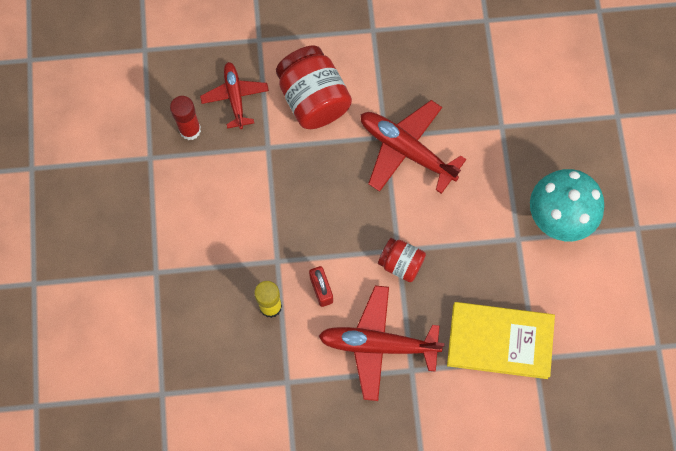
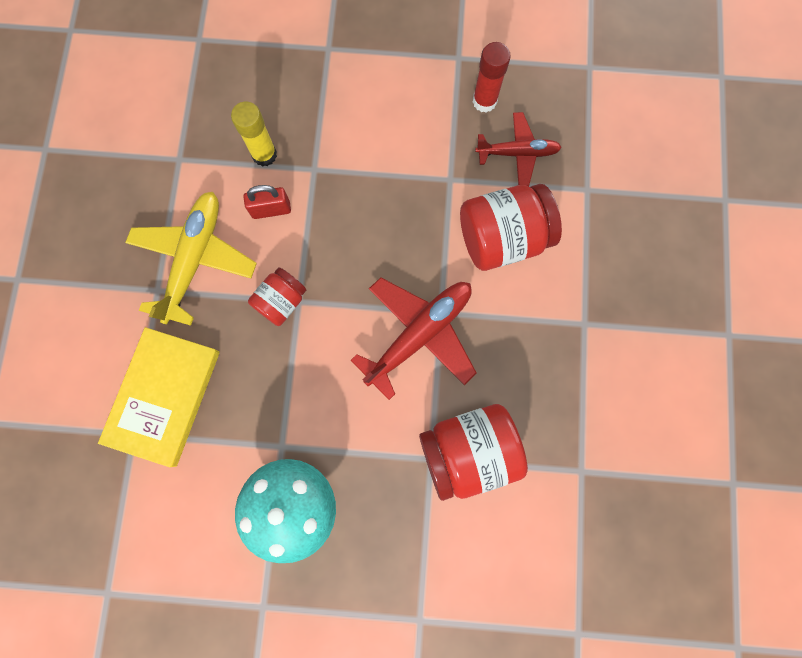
camera: 100 degrees right, 5 degrees up
red plane [319,285,445,401] -> yellow plane [125,192,257,326]
none -> red jar [419,404,528,501]

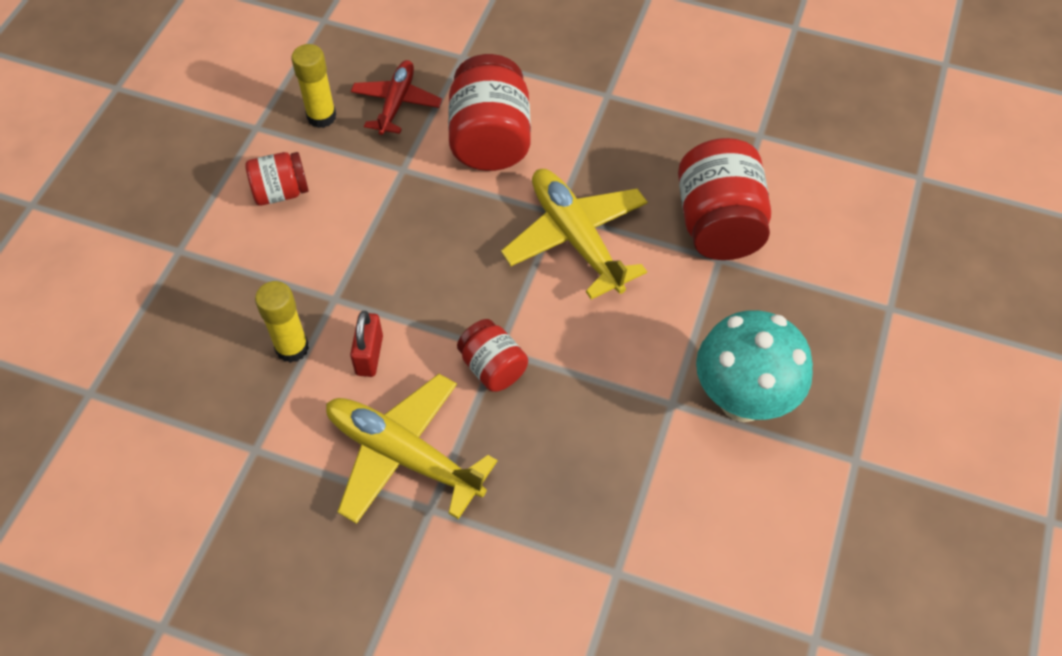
camera: 75 degrees left, 20 degrees down
yellow book [98,327,220,467] -> none
red plane [351,277,477,400] -> yellow plane [501,169,648,299]
red glue stick [472,42,511,112] -> yellow glue stick [291,44,336,128]
none -> red jar [245,152,309,206]

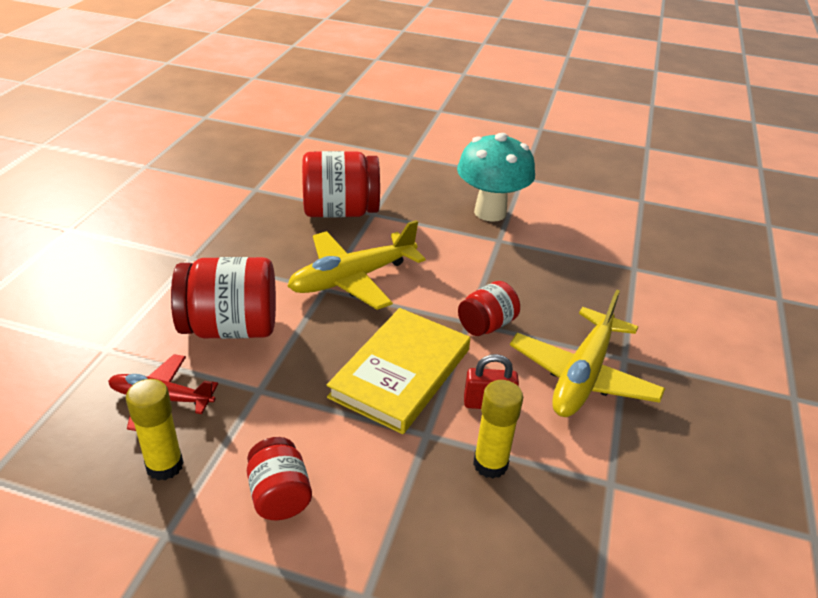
camera: 95 degrees left, 20 degrees down
none -> yellow book [327,308,470,434]

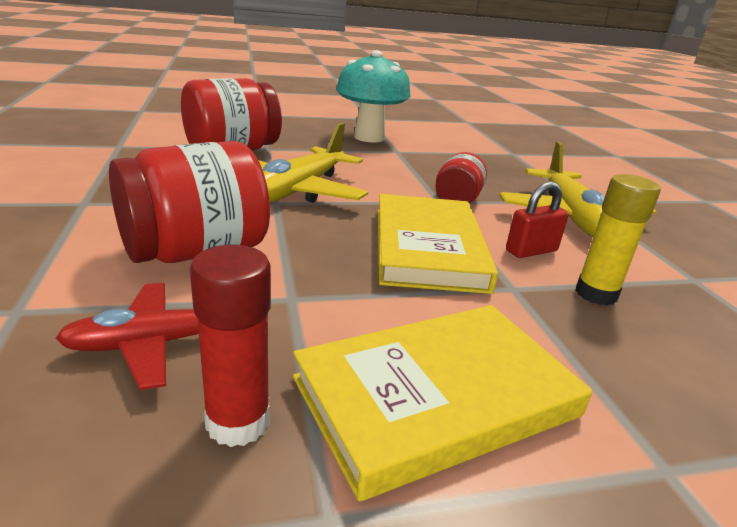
camera: 30 degrees left, 10 degrees down
yellow glue stick [126,379,184,480] -> red glue stick [190,245,271,447]
red jar [247,437,312,520] -> yellow book [293,305,592,501]

